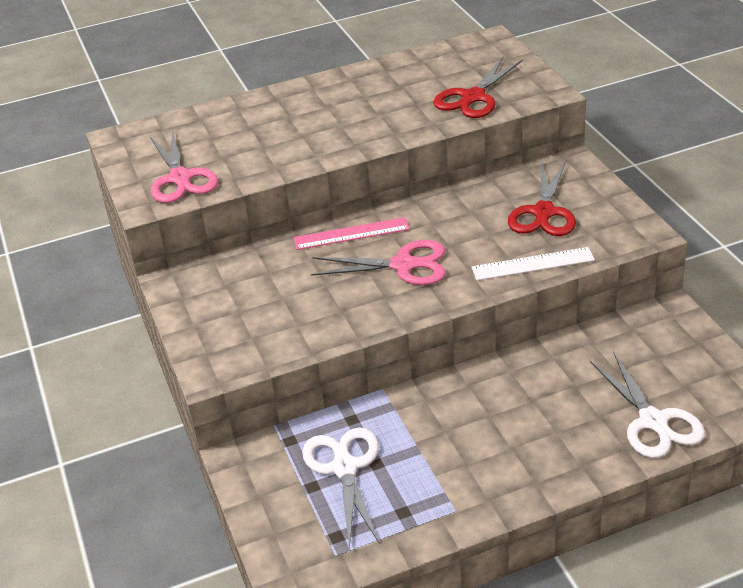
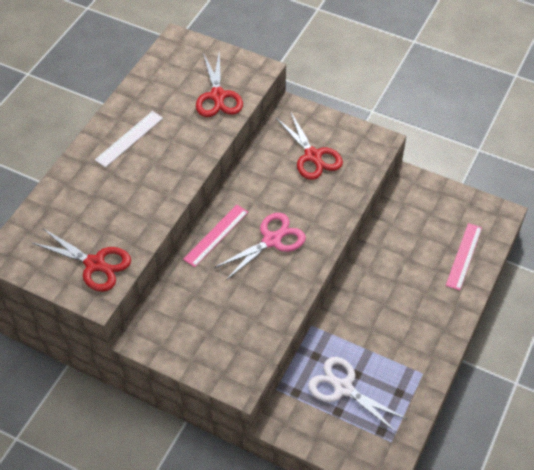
camera: 45 degrees left, 15 degrees up
pink scissors [150,130,218,203] -> red scissors [31,229,131,292]
white ruler [471,247,595,280] -> white ruler moved to [95,111,163,167]
white scissors [590,352,705,458] -> pink ruler [446,223,482,290]

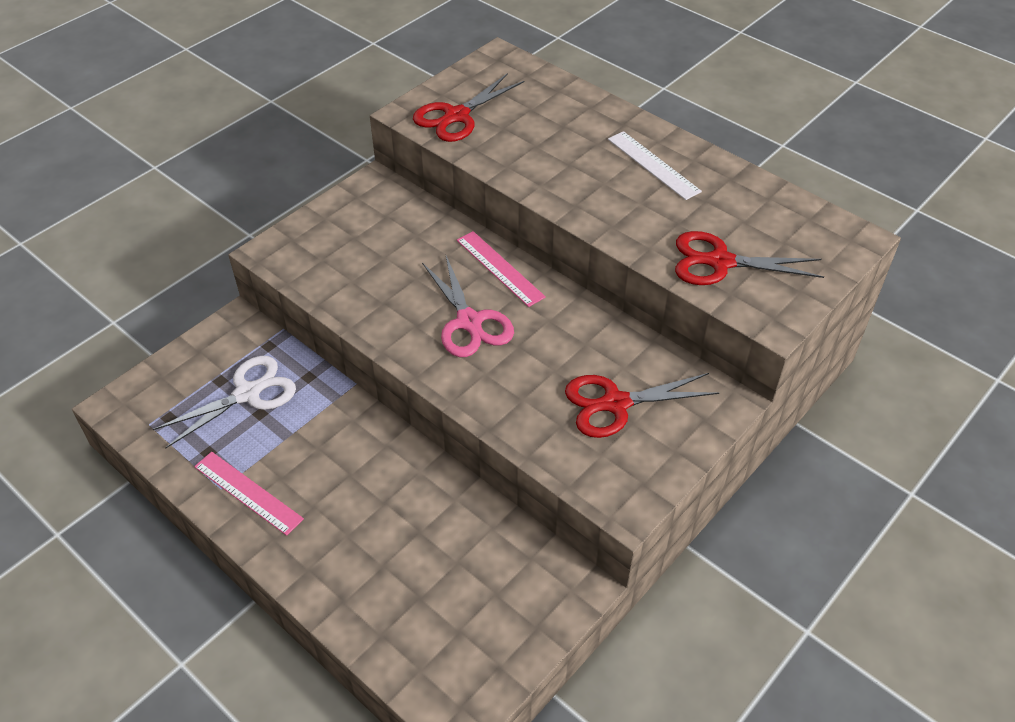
camera: 105 degrees right, 5 degrees down
pink ruler [446,223,482,290] -> pink ruler moved to [194,452,304,536]

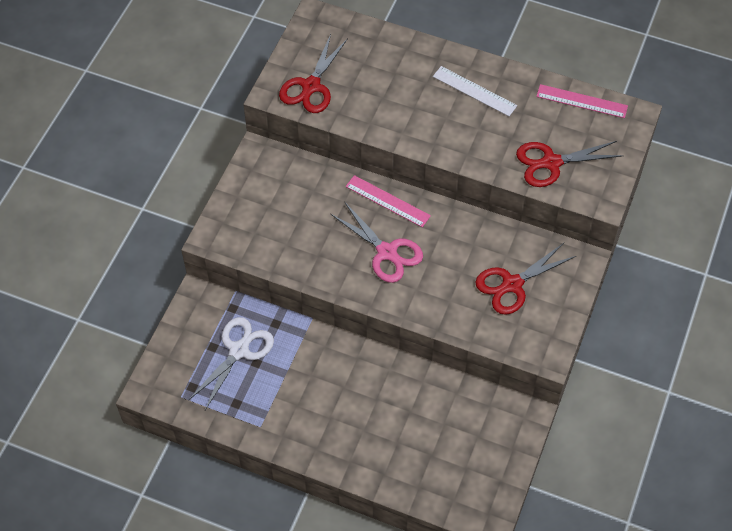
camera: 20 degrees left, 10 degrees up
pink ruler [194,452,304,536] -> pink ruler moved to [536,84,628,118]

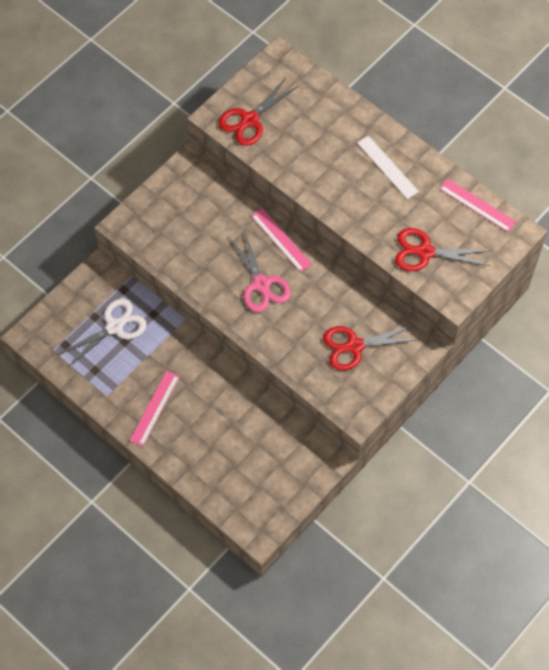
camera: 20 degrees right, 5 degrees up
none -> pink ruler [129,371,180,446]

